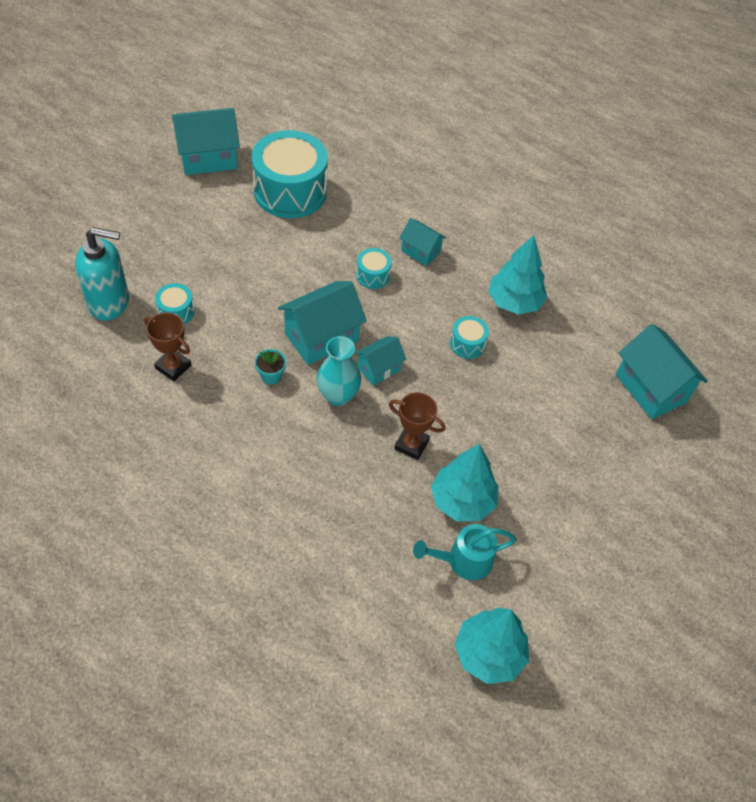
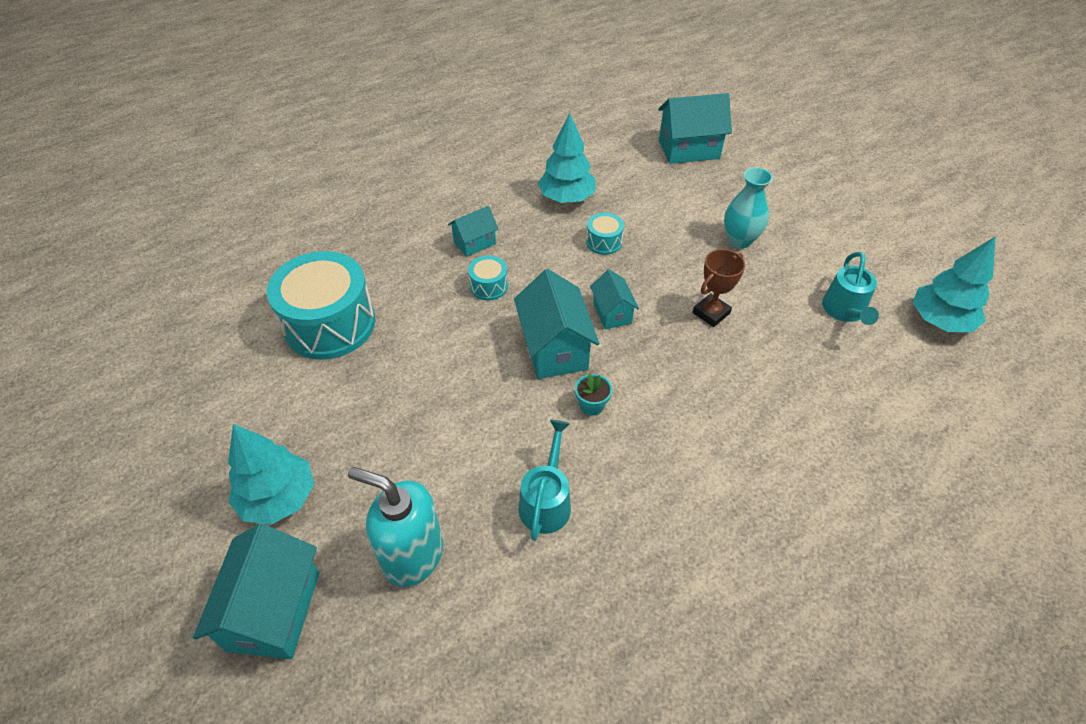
camera: 65 degrees left, 5 degrees down
turquoise soap dispenser [75,227,129,321] -> turquoise soap dispenser turned 90 degrees counterclockwise [348,467,443,587]
brown trophy [144,312,191,381] -> turquoise watering can [519,420,571,541]
turquoise drum [155,283,195,324] -> none
turquoise house [172,108,240,175] -> turquoise house moved to [193,524,319,659]
turquoise vase [317,336,361,406] -> turquoise vase moved to [724,168,773,248]
turquoise tree [431,444,499,521] -> turquoise tree moved to [228,424,314,525]

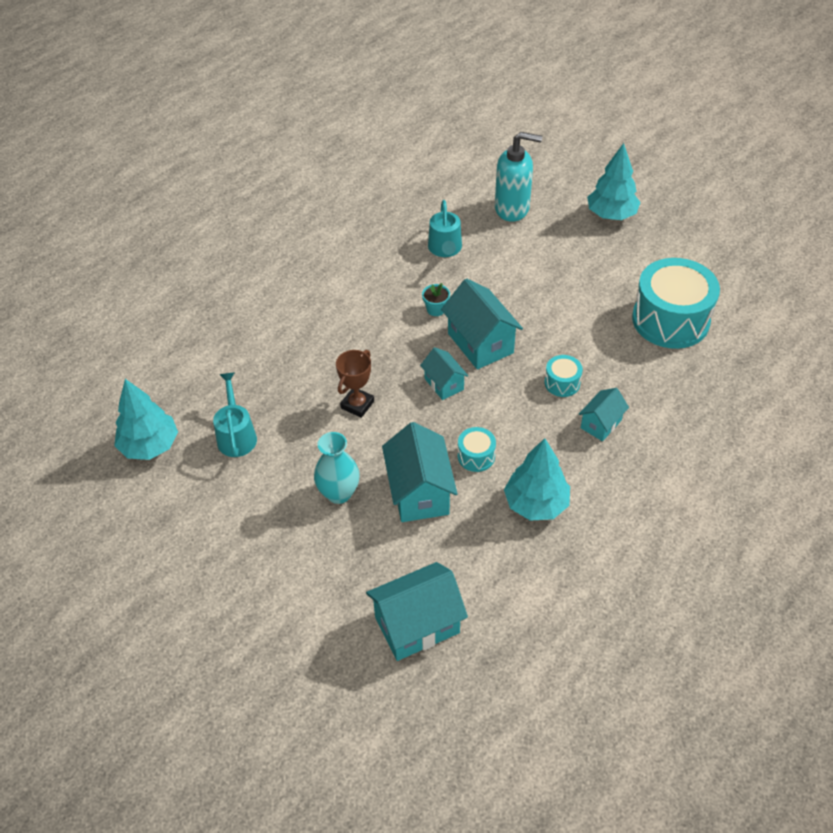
camera: 165 degrees right, 0 degrees up
turquoise house [193,524,319,659] -> turquoise house moved to [382,422,458,522]

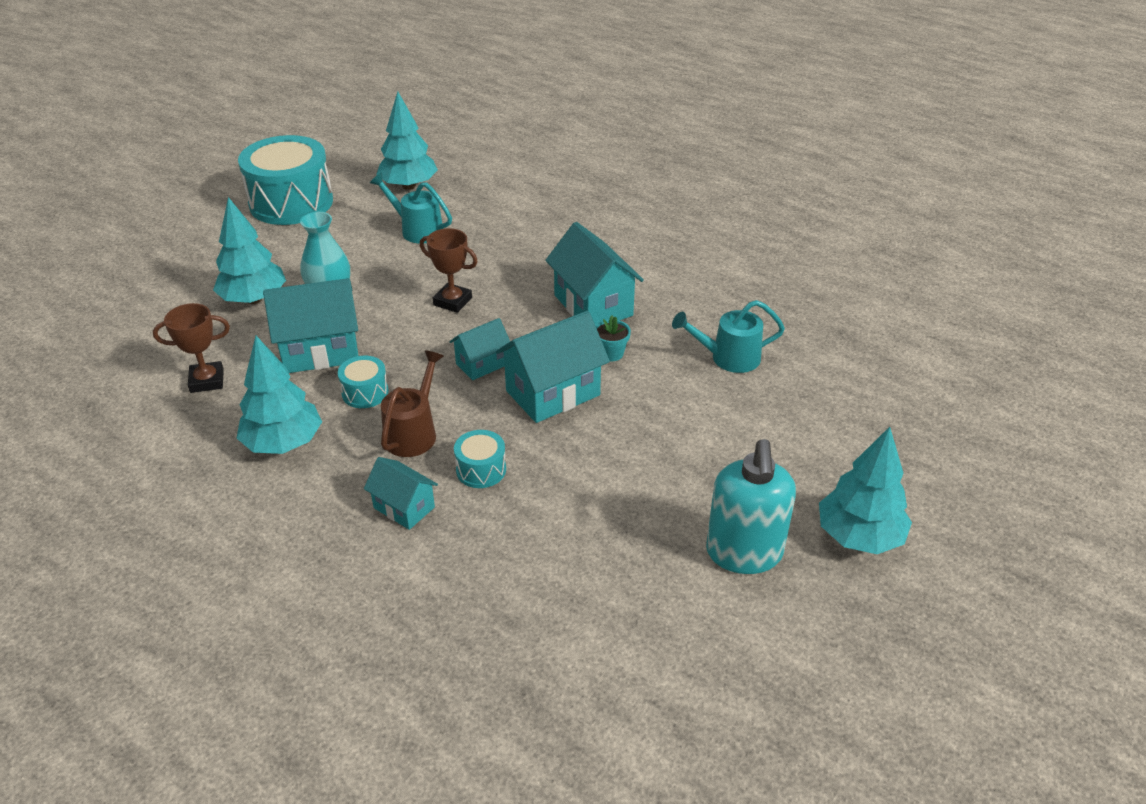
camera: 85 degrees right, 10 degrees down
turquoise watering can [213,372,257,457] -> turquoise watering can turned 135 degrees counterclockwise [370,173,452,244]
turquoise house [366,562,468,661] -> turquoise house moved to [545,222,644,325]
turquoise soap dispenser [495,132,542,222] -> turquoise soap dispenser moved to [706,439,796,574]
turquoise drum [632,258,720,349] -> turquoise drum moved to [238,135,333,225]
none -> brown trophy [153,303,230,393]
none -> turquoise tree [213,197,286,304]
none -> brown watering can [381,350,444,457]

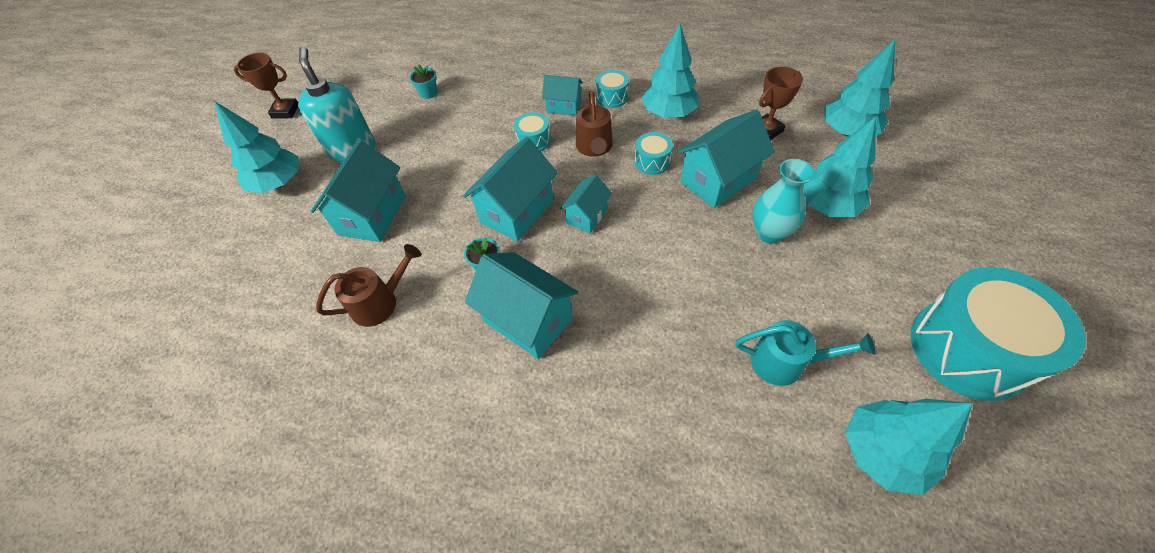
camera: 160 degrees right, 15 degrees up
brown trophy [420,228,478,313] -> brown trophy moved to [234,52,298,119]
turquoise watering can [672,300,785,373] -> brown watering can [316,244,421,327]
none -> turquoise house [311,140,406,242]
none -> turquoise flower pot [409,64,437,99]
none -> turquoise drum [596,70,629,108]
none -> turquoise tree [824,40,895,137]

